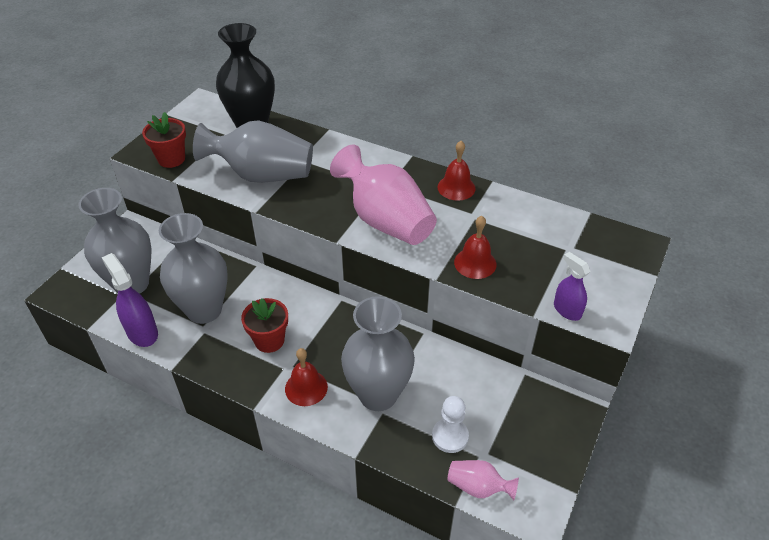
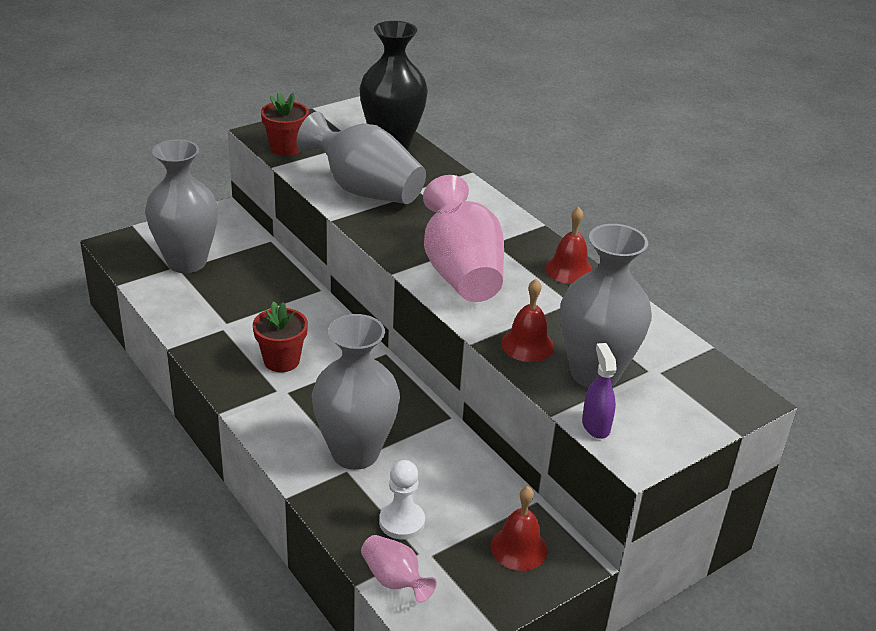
camera: 25 degrees right, 10 degrees down
purple spray bottle [102,253,158,347] -> none
grey vase [159,213,228,324] -> grey vase moved to [560,224,652,388]
red bell [285,348,328,406] -> red bell moved to [490,486,548,571]

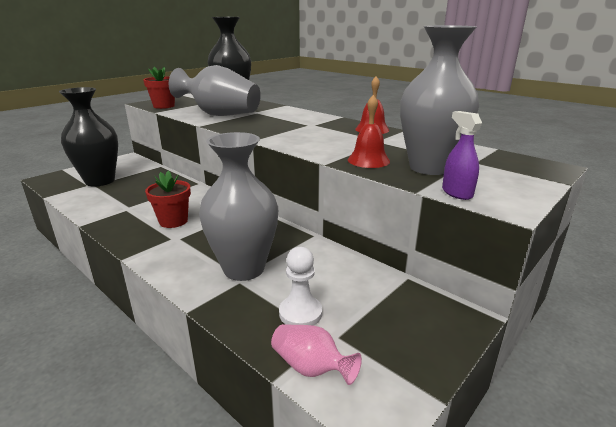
camera: 10 degrees left, 10 degrees down
grey vase [145,139,218,273] -> black vase [59,87,118,187]
pink vase [423,175,504,302] -> none
red bell [490,486,548,571] -> none

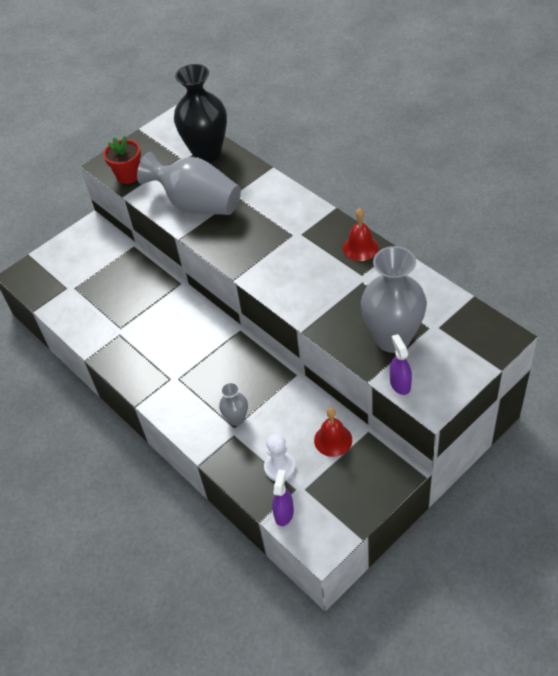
camera: 10 degrees right, 25 degrees up
black vase [59,87,118,187] -> none
red flower pot [145,170,191,228] -> none
grey vase [199,132,278,281] -> grey vase [219,382,248,426], size x0.48
pink vase [271,324,362,385] -> purple spray bottle [272,469,294,526]
red bell [348,95,390,168] -> red bell moved to [314,407,352,457]

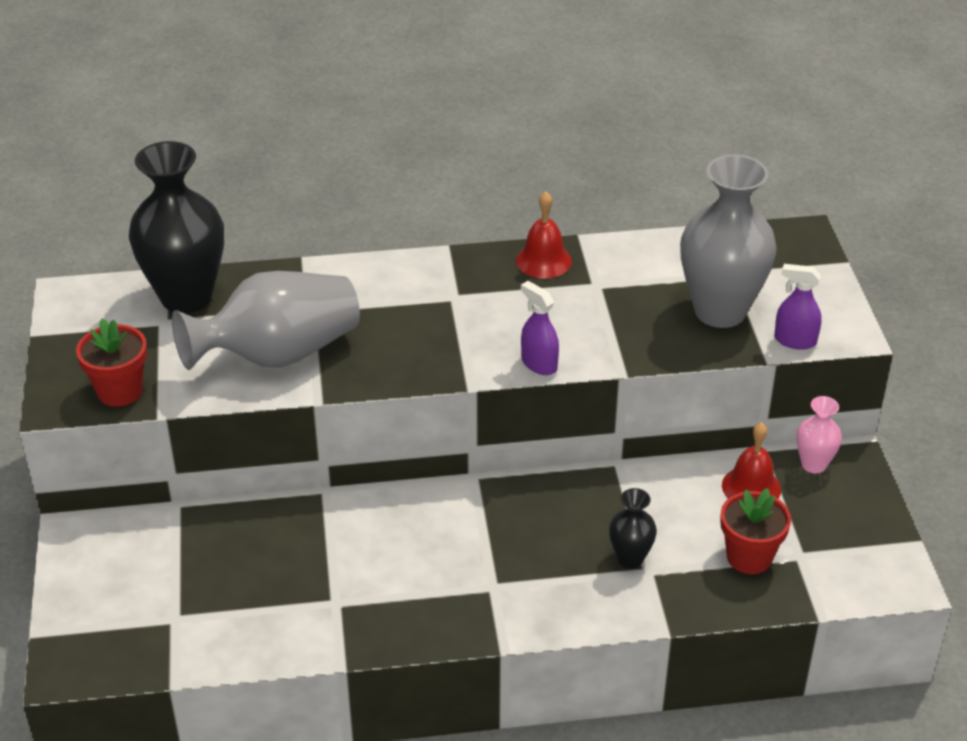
camera: 60 degrees left, 10 degrees down
grey vase [219,382,248,426] -> black vase [609,488,657,568]
white pawn [264,434,296,481] -> red flower pot [720,488,791,574]
purple spray bottle [272,469,294,526] -> purple spray bottle moved to [521,281,559,375]
none -> pink vase [796,396,842,473]

